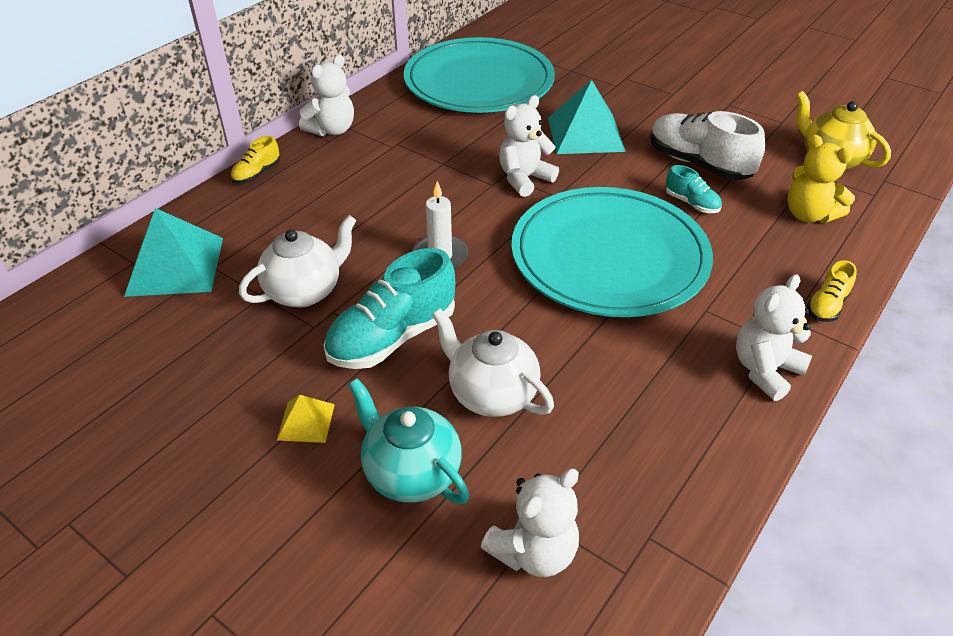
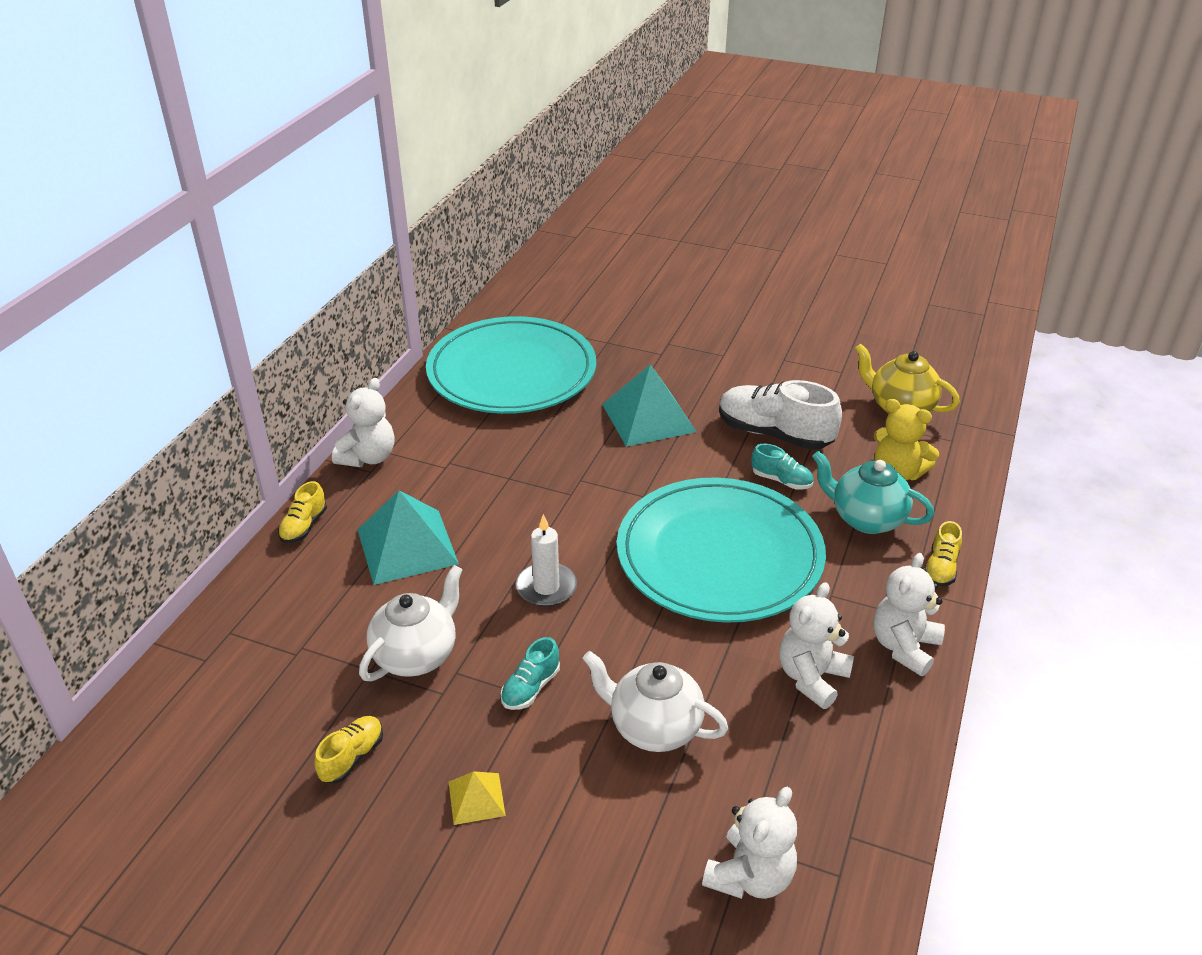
camera: 15 degrees left, 5 degrees down
turquoise pyramid [124,208,223,297] -> turquoise pyramid moved to [357,490,459,585]
turquoise shoe [323,248,455,369] -> turquoise shoe [500,637,560,710], size x0.50
turquoise teapot [348,378,469,504] -> turquoise teapot moved to [812,451,934,534]
white teddy bear [499,95,559,197] -> white teddy bear moved to [779,582,854,709]
none -> yellow shoe [314,716,383,783]

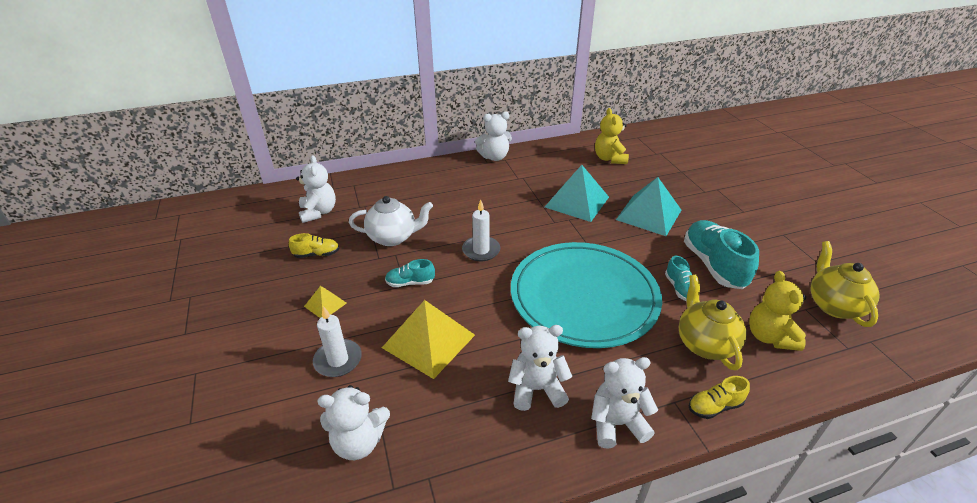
camera: 50 degrees right, 0 degrees up
yellow shoe [278,481,327,543] -> none
turquoise pyramid [357,490,459,585] -> turquoise pyramid moved to [545,165,609,222]
turquoise plate [426,316,596,414] -> yellow teddy bear [595,108,629,164]
white teapot [583,651,728,752] -> yellow pyramid [382,300,475,379]
white shoe [719,380,842,450] -> turquoise shoe [684,220,759,289]
turquoise teapot [812,451,934,534] -> yellow teapot [679,275,746,370]
none -> white teddy bear [296,155,336,223]
none -> white candle [313,306,362,377]

